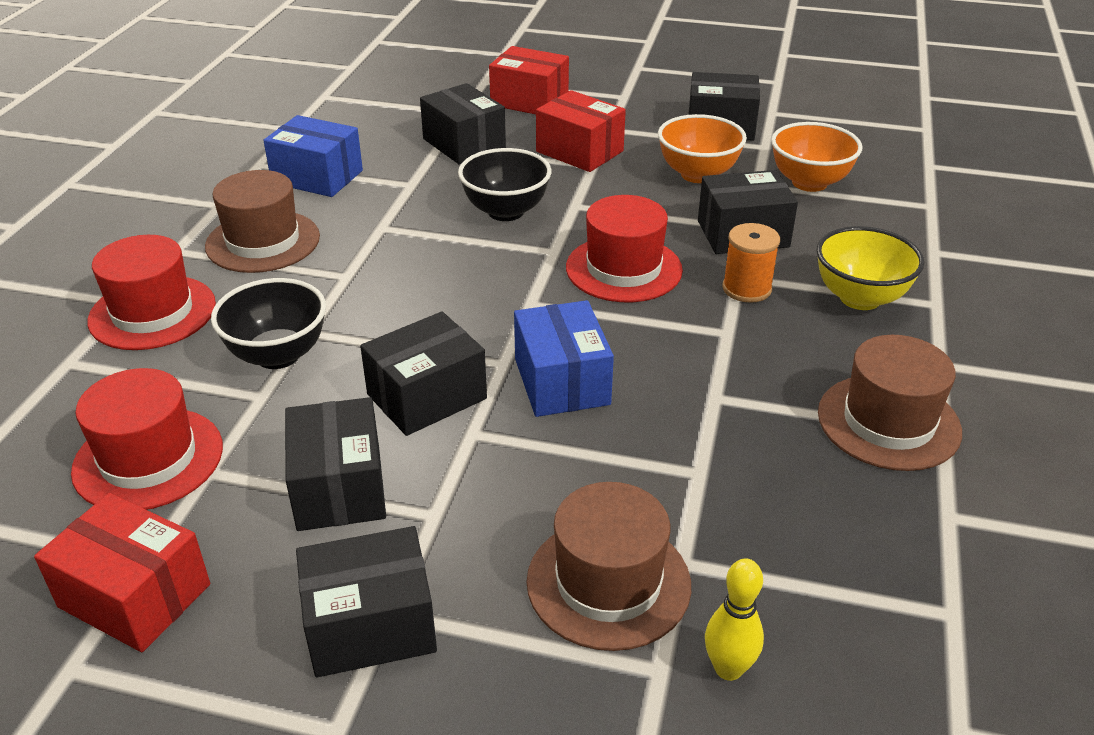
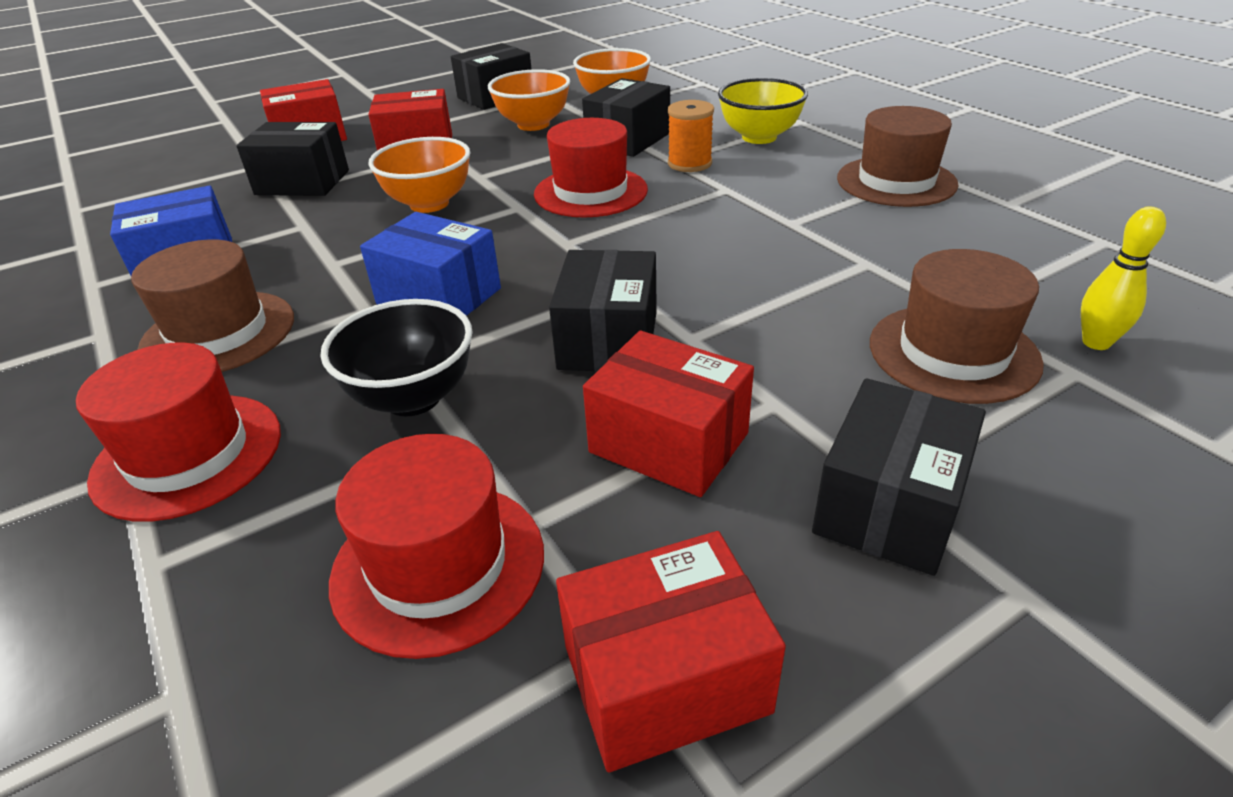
camera: 45 degrees left, 0 degrees up
black box [285,397,386,531] -> red box [583,331,754,497]
black bowl [458,148,551,221] -> orange bowl [368,137,470,213]
blue box [514,300,614,417] -> blue box moved to [360,212,501,316]

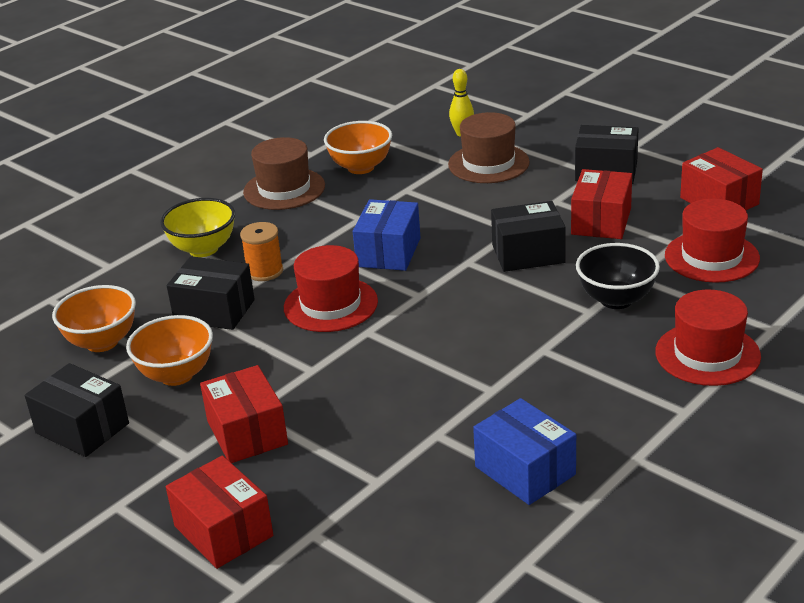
camera: 105 degrees left, 5 degrees down
brown hat [131,239,294,372] -> none
black box [236,122,349,196] -> none
blue box [360,212,501,316] -> blue box moved to [353,199,421,271]
orange bowl [368,137,470,213] -> orange bowl moved to [324,121,392,174]

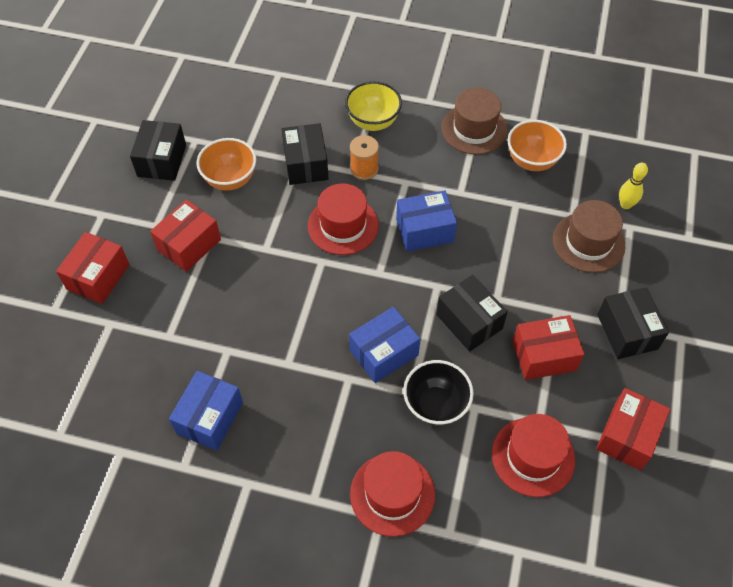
camera: 60 degrees right, 25 degrees up
orange bowl [52,285,136,352] -> none
none -> blue box [349,307,420,383]

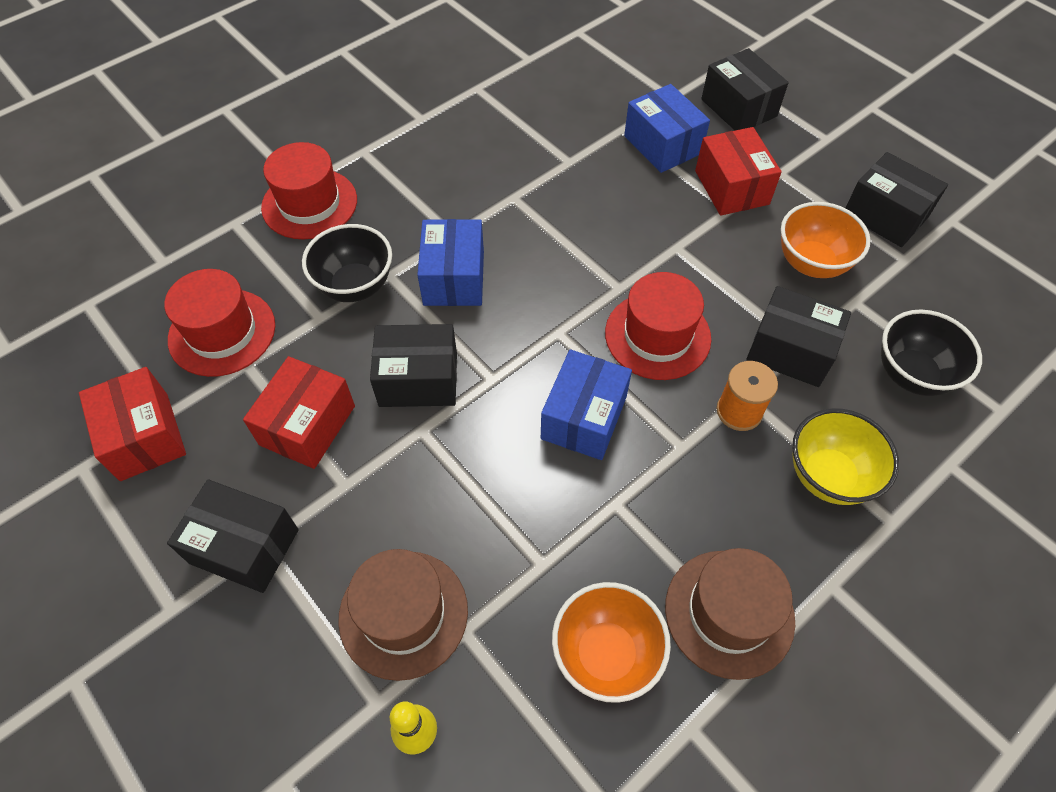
camera: 125 degrees right, 0 degrees up
red box [56,232,129,304] -> black box [701,48,789,130]
blue box [169,371,243,451] -> blue box moved to [624,84,710,173]
none -> black bowl [881,310,982,396]

